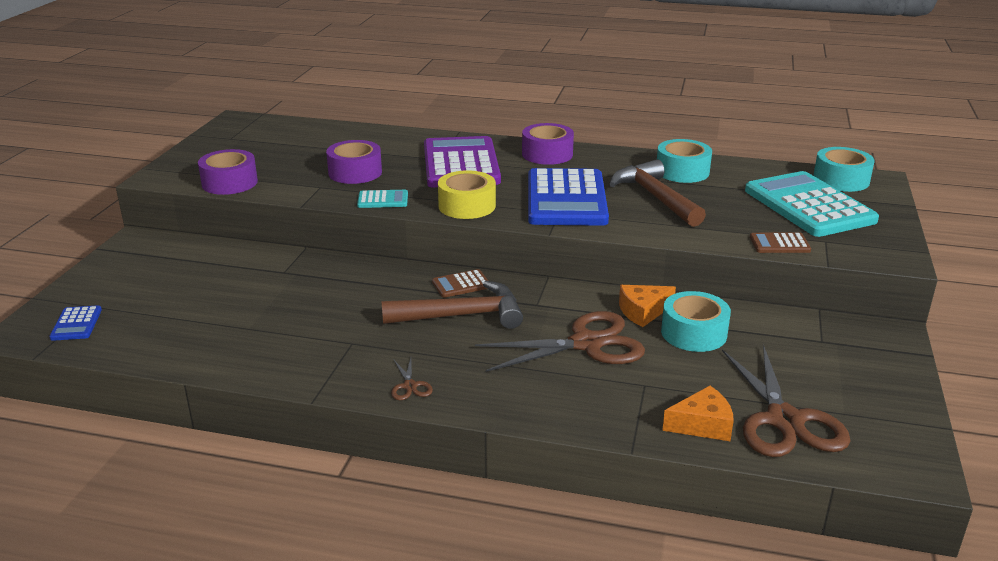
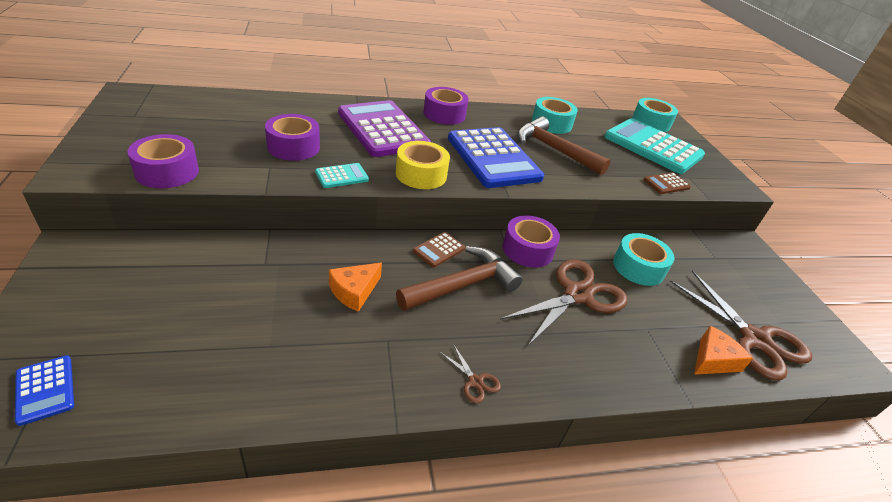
camera: 30 degrees left, 10 degrees up
orange cheese [619,285,676,327] -> orange cheese moved to [329,263,382,312]
none -> purple tape [503,215,560,267]

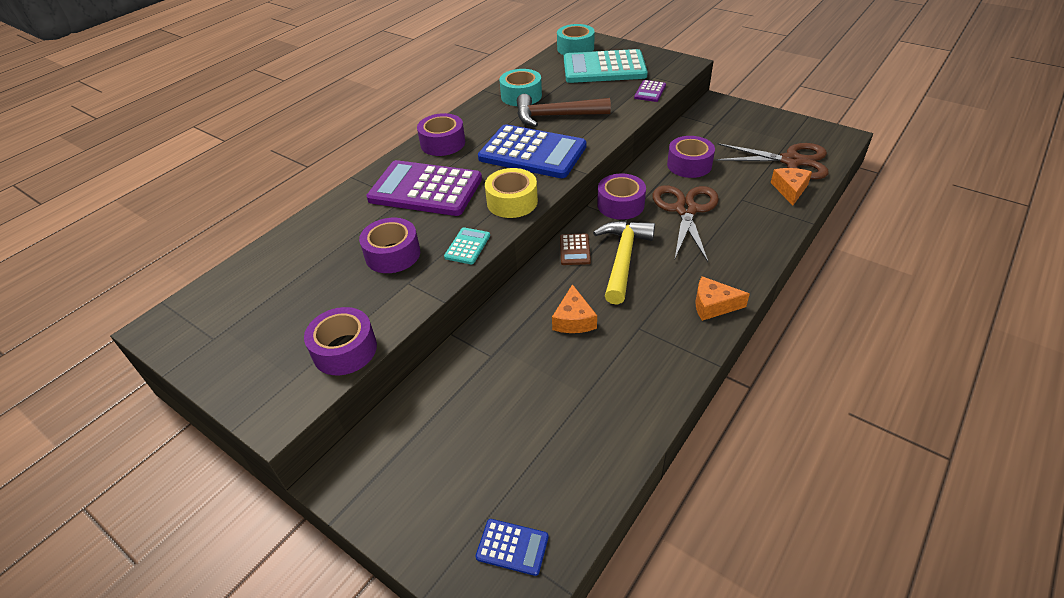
camera: 35 degrees left, 5 degrees up
brown hammer [396,246,523,311] -> yellow hammer [593,221,655,305]
brown scissors [440,344,501,403] -> orange cheese [695,276,750,321]
turquoise tape [613,233,675,286] -> purple tape [667,136,715,178]
brown calculator [643,173,691,194] -> purple calculator [634,80,666,102]

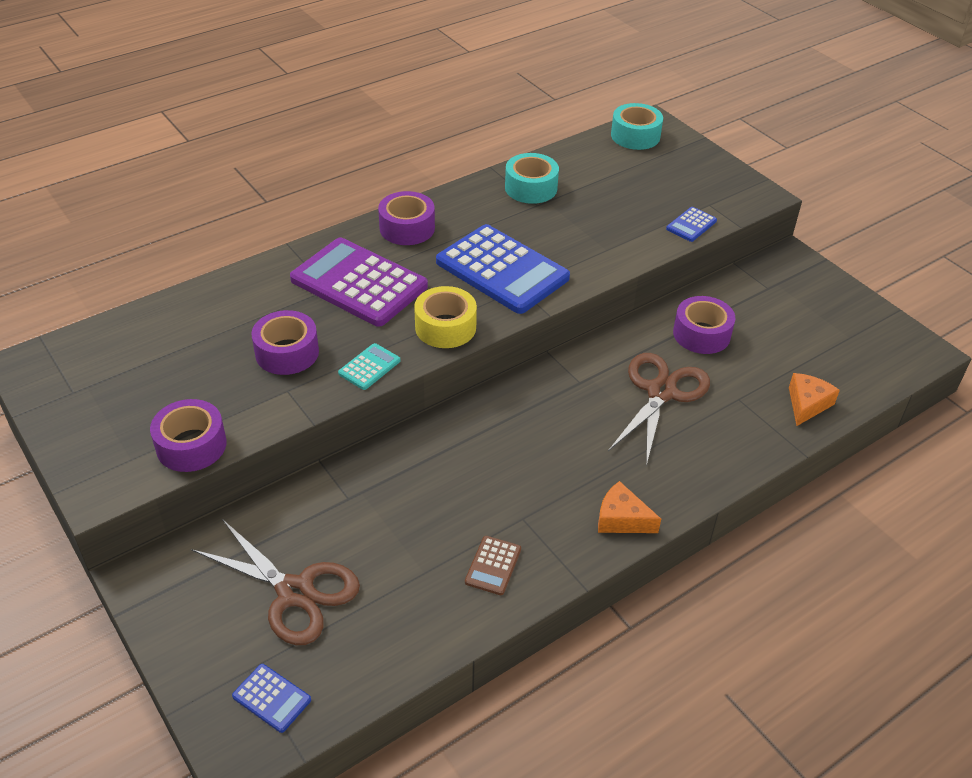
camera: 15 degrees right, 0 degrees up
brown hammer [517,94,611,127] -> none
orange cheese [552,284,597,333] -> none
brown calculator [560,233,591,265] -> brown calculator moved to [465,536,521,595]
turquoise calculator [564,49,648,83] -> none
yellow hammer [593,221,655,305] -> none
purple tape [597,174,646,220] -> none
purple calculator [634,80,666,102] -> blue calculator [666,207,717,242]
brown scissors [716,143,829,179] -> brown scissors moved to [191,519,360,645]

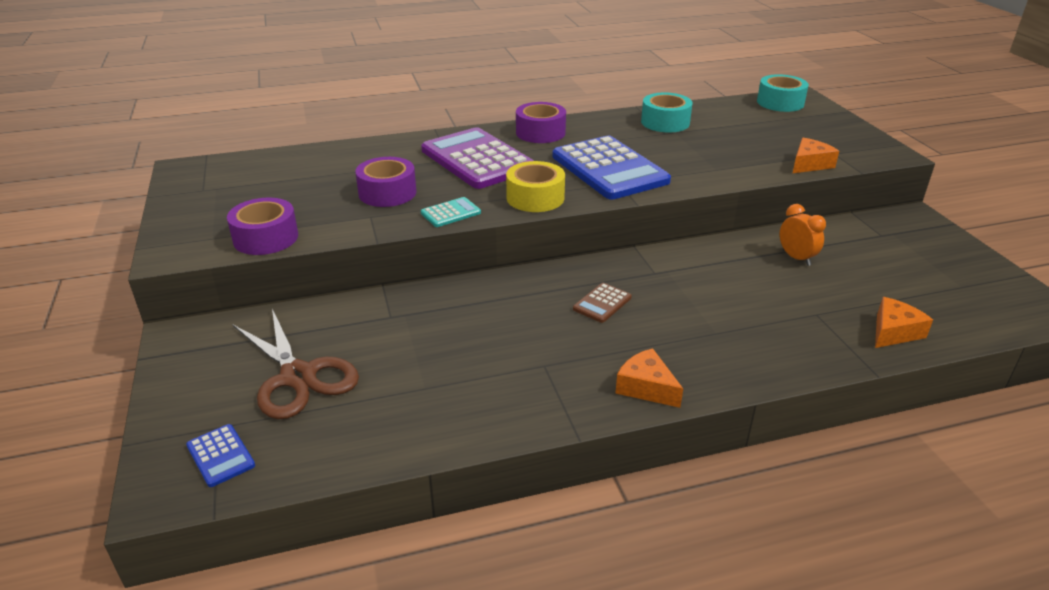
camera: 20 degrees right, 10 degrees down
brown calculator [465,536,521,595] -> brown calculator moved to [573,283,632,323]
brown scissors [608,353,710,466] -> none
blue calculator [666,207,717,242] -> orange cheese [793,138,839,173]
purple tape [673,296,735,354] -> orange clock [780,204,826,266]

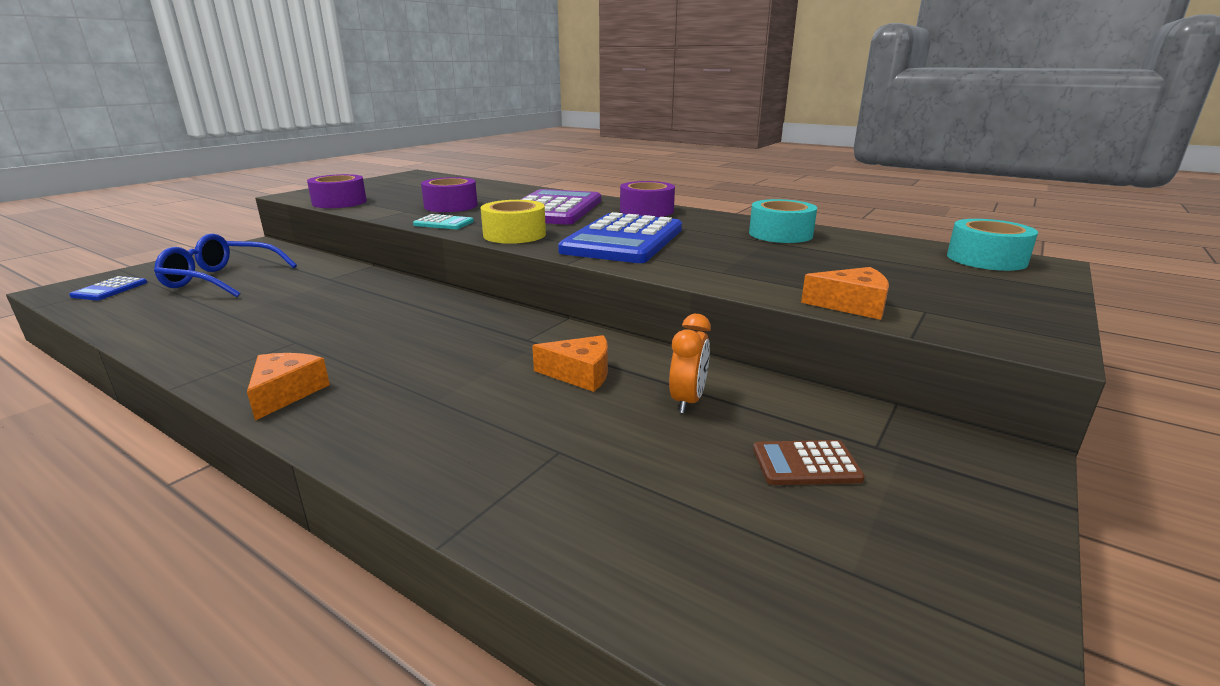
camera: 50 degrees right, 10 degrees down
brown scissors [232,309,359,419] -> blue glasses [154,233,297,297]
brown calculator [573,283,632,323] -> brown calculator moved to [753,440,865,485]
orange cheese [875,297,933,348] -> orange cheese moved to [532,335,608,392]

